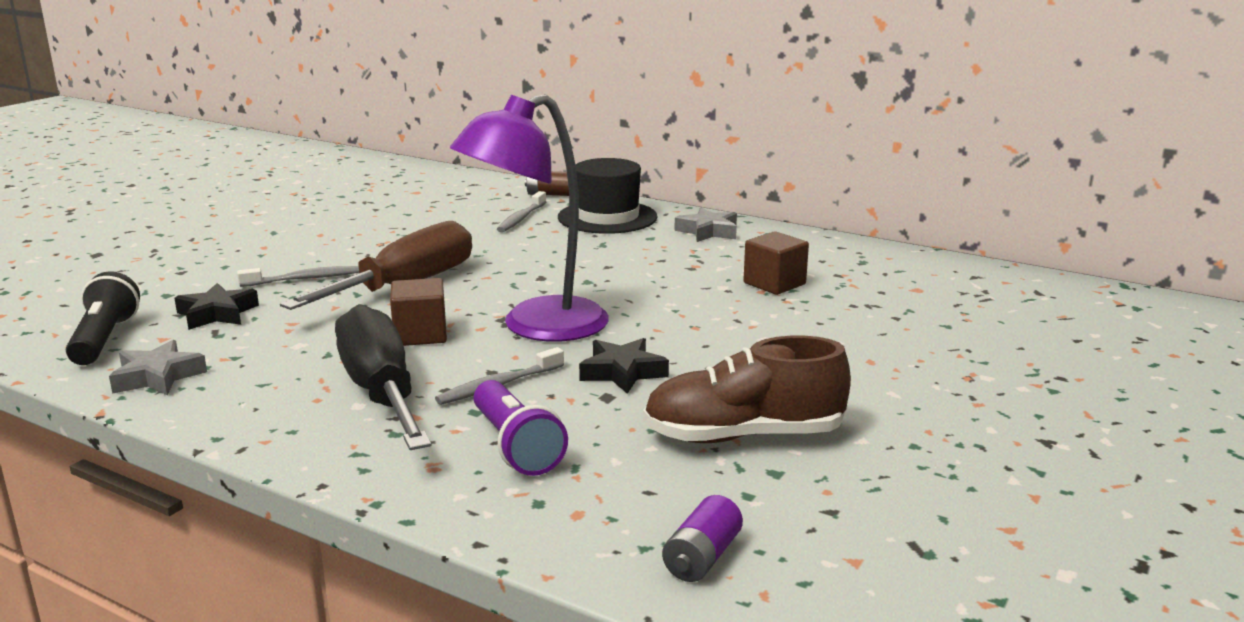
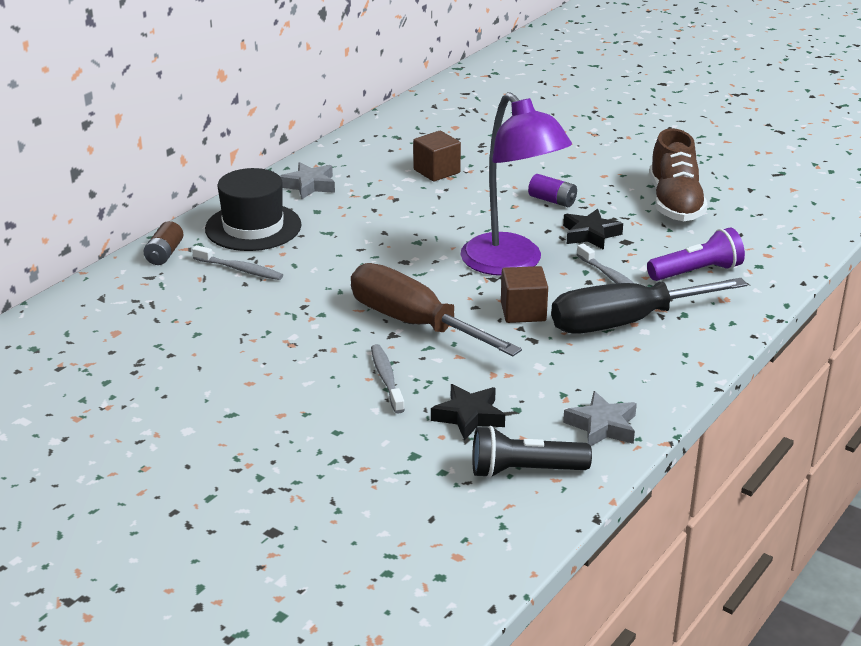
camera: 85 degrees left, 10 degrees up
purple battery [662,495,743,582] -> purple battery moved to [528,174,577,207]

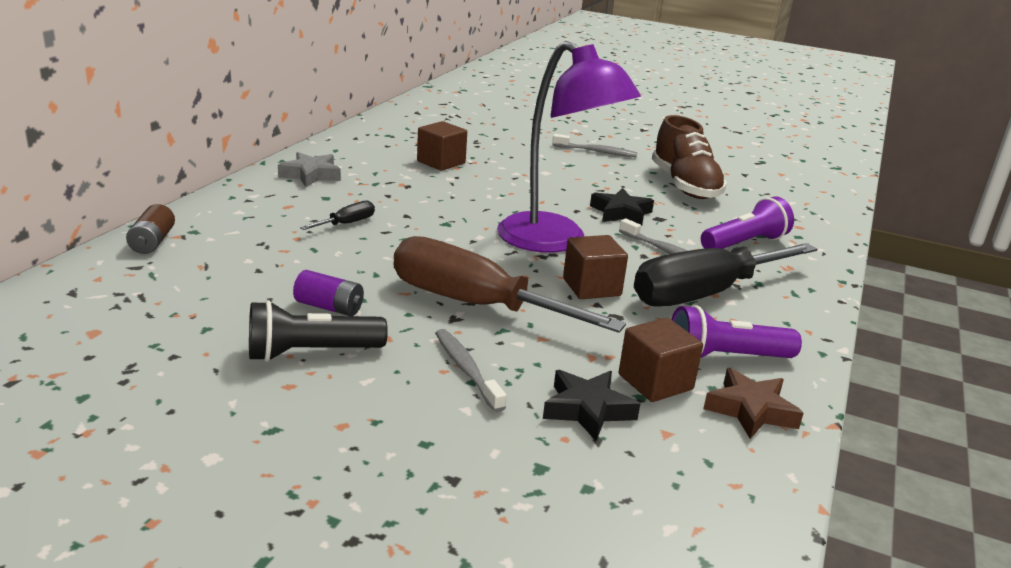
camera: 15 degrees left, 5 degrees down
grey toothbrush [192,245,283,280] -> grey toothbrush moved to [552,134,637,157]
black hat [205,168,302,251] -> none
black flashlight [472,426,592,479] -> black flashlight moved to [249,300,388,362]
purple battery [528,174,577,207] -> purple battery moved to [293,270,364,316]
grey star [563,391,637,446] -> brown star [703,368,804,439]
none -> black screwdriver [300,201,375,230]
none -> brown cube [619,318,703,402]
none -> purple flashlight [671,305,802,358]

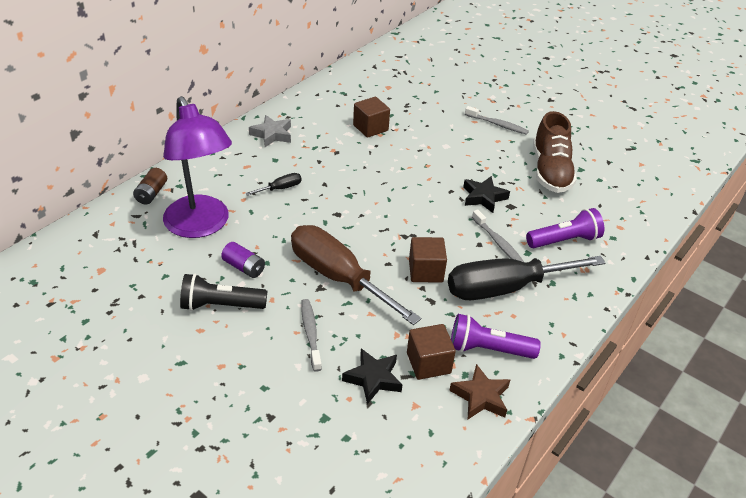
camera: 15 degrees right, 15 degrees up
purple lamp [497,41,641,253] -> purple lamp moved to [163,96,232,238]

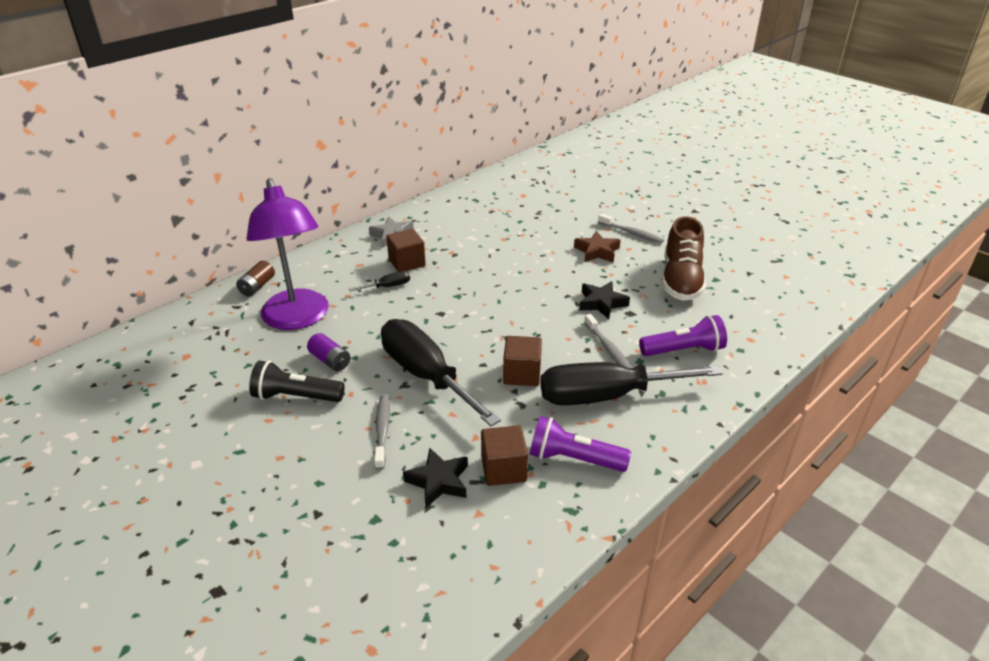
camera: 10 degrees right, 5 degrees down
brown screwdriver [291,225,421,325] -> black screwdriver [381,319,501,426]
brown cube [353,97,390,138] -> brown cube moved to [386,229,426,272]
brown star [449,364,510,420] -> brown star moved to [574,231,621,263]

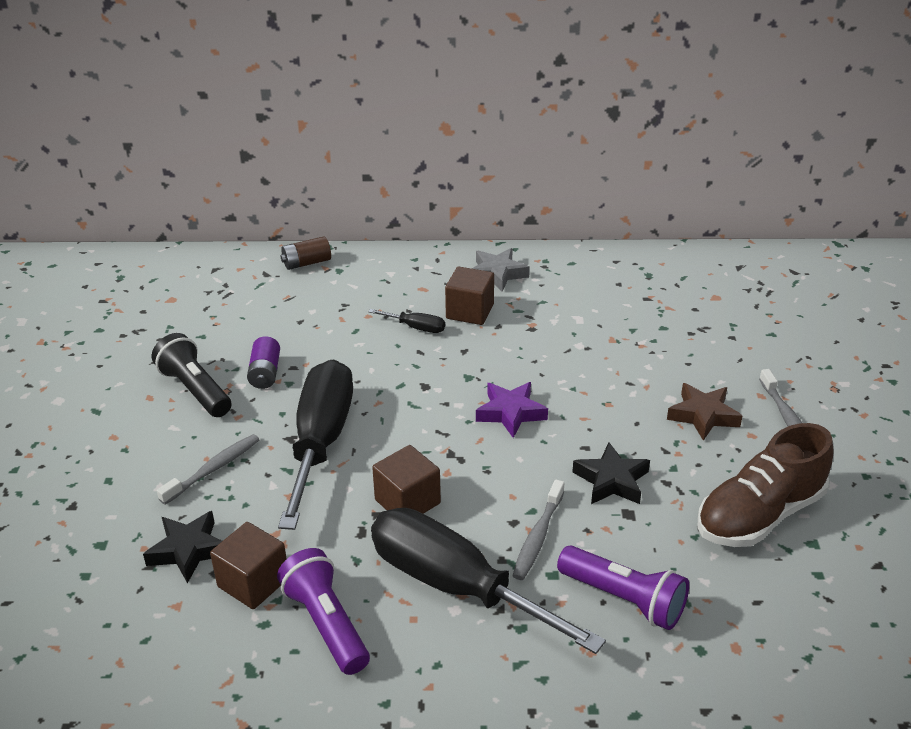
camera: 45 degrees right, 0 degrees up
purple lamp [246,178,329,330] -> none
none -> purple star [476,382,548,438]

